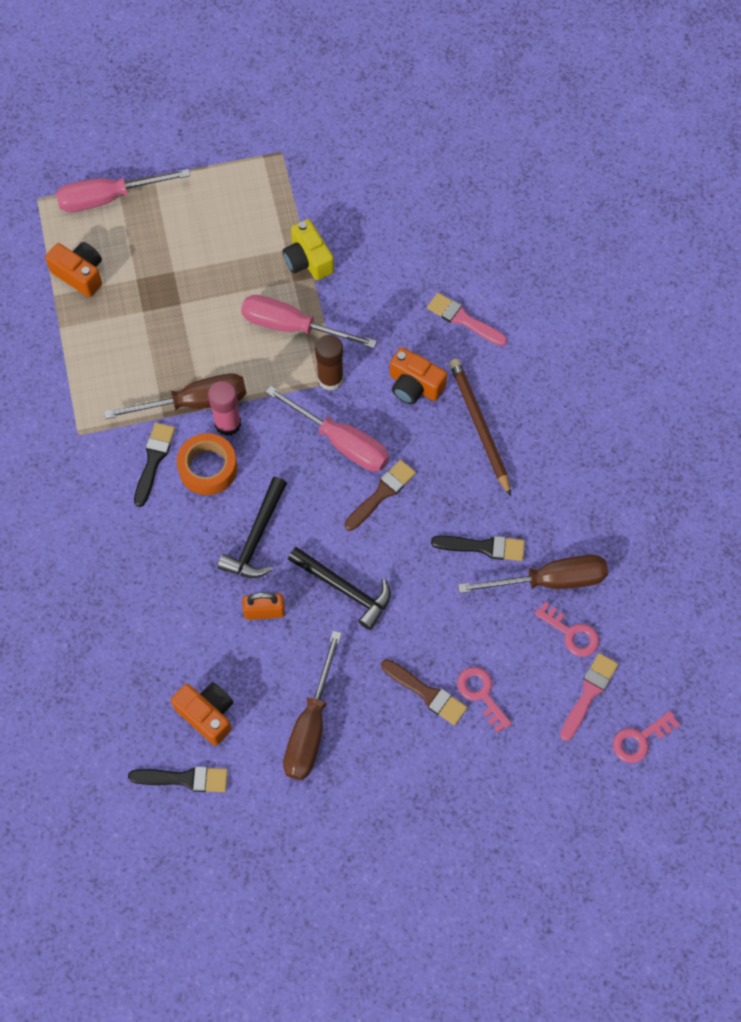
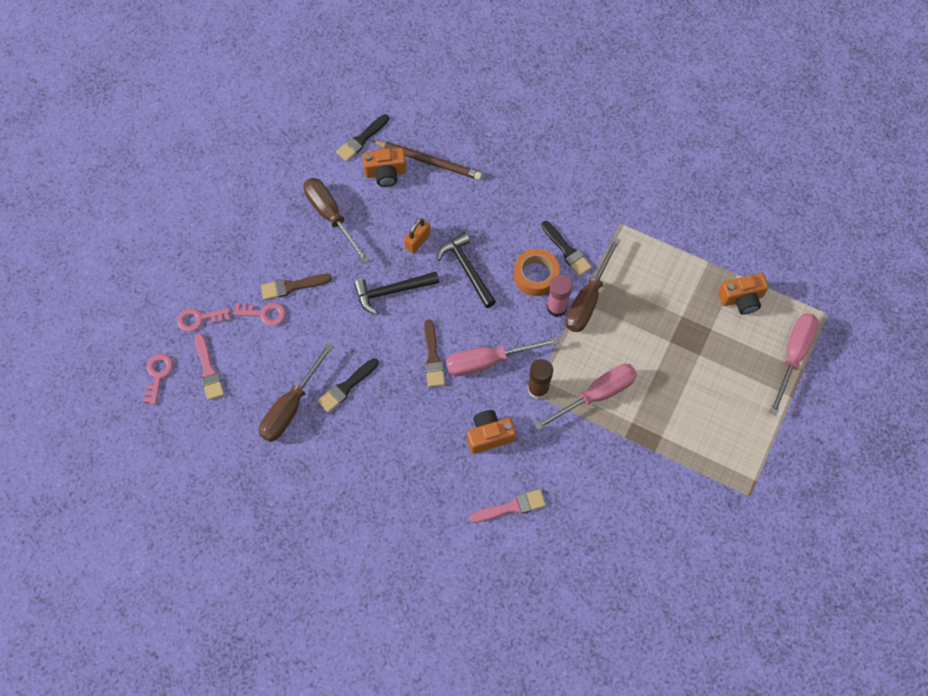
camera: 130 degrees right, 0 degrees up
yellow camera [283,219,334,280] -> none
brown pencil [449,359,511,496] -> brown pencil moved to [372,141,482,180]
pink key [535,601,599,657] -> pink key moved to [177,308,230,332]

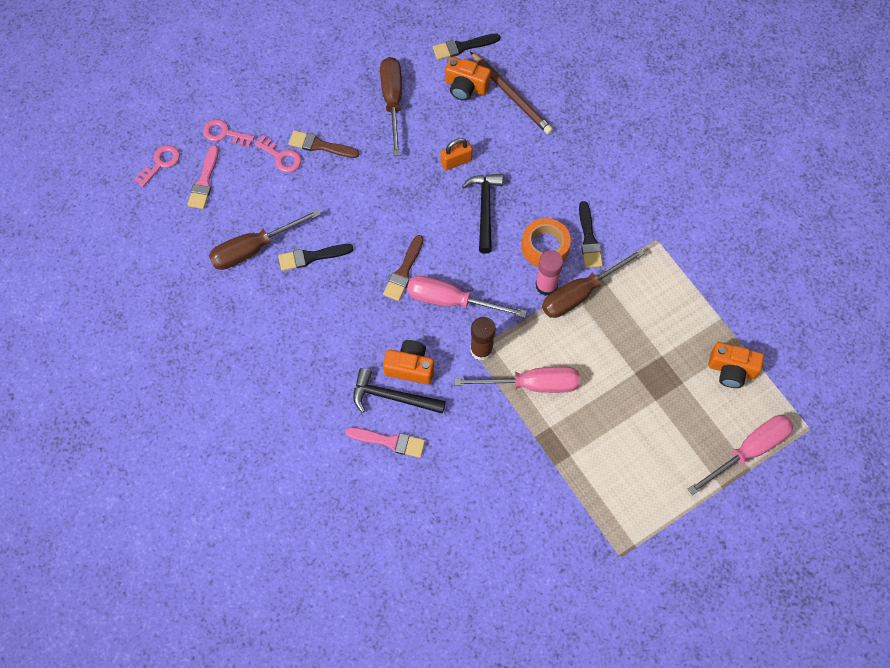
camera: 30 degrees right, 0 degrees up
black hammer [354,272,439,314] -> black hammer moved to [353,368,446,414]

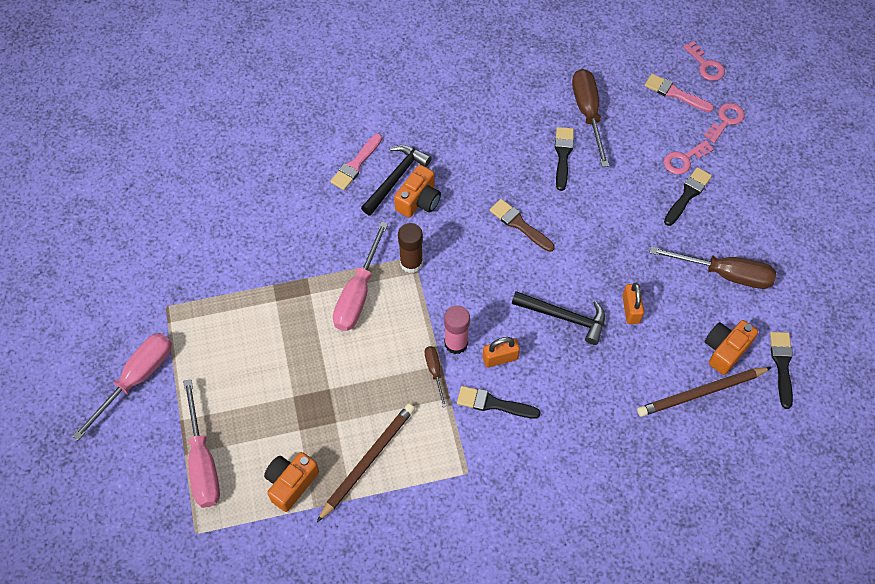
camera: 110 degrees right, 5 degrees down
brown brush [289,130,360,158] -> black brush [664,167,712,226]
pink screwdriver [407,276,527,318] -> pink screwdriver moved to [72,333,172,441]
orange tape [522,218,571,267] -> orange padlock [483,337,520,367]
brown screwdriver [542,248,645,318] -> brown screwdriver [425,346,447,407], size x0.50
none -> brown pencil [317,403,415,522]

